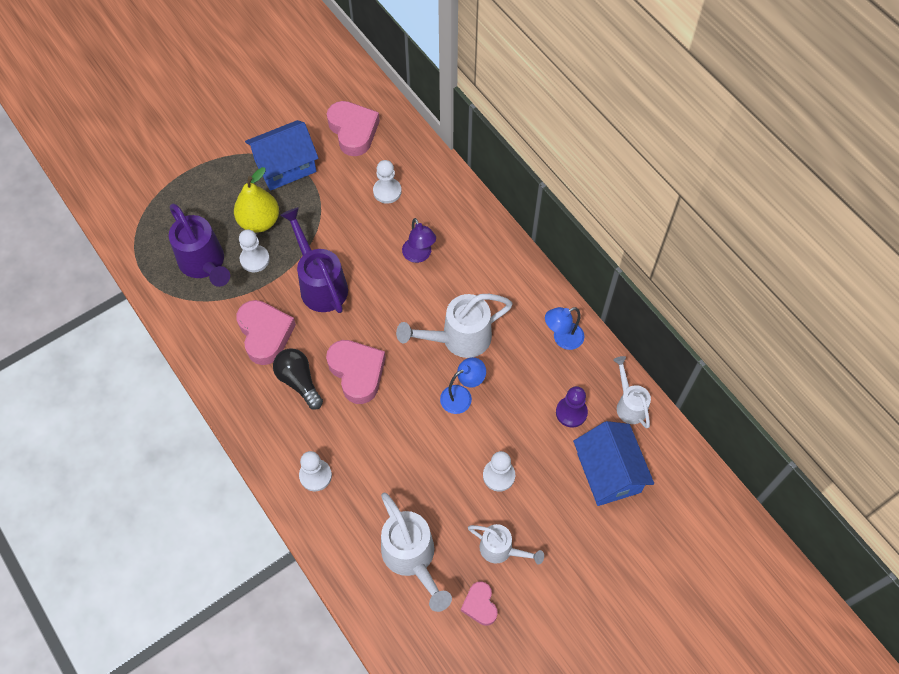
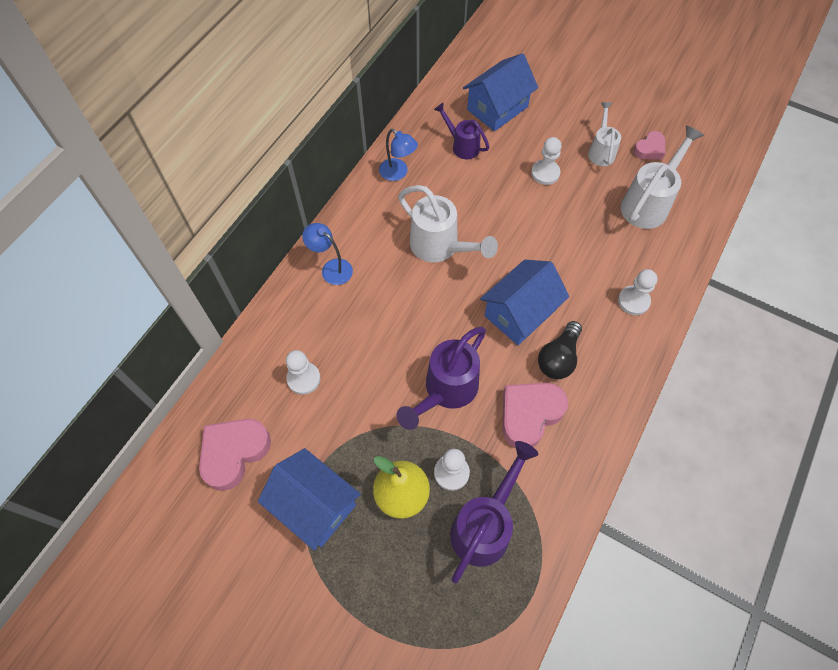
camera: 115 degrees left, 0 degrees up
pink heart [326,340,386,404] -> blue house [480,260,569,345]
purple lamp [402,218,436,263] -> none
blue lamp [440,357,486,414] -> blue lamp moved to [302,223,353,285]
purple pawn [556,386,588,428] -> purple watering can [434,103,489,159]
white watering can [613,356,651,428] -> none

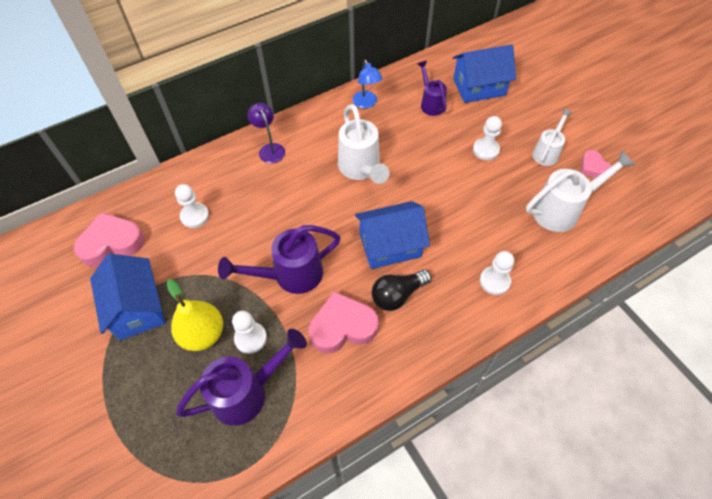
camera: 30 degrees right, 5 degrees down
blue lamp [302,223,353,285] -> purple lamp [247,103,285,163]
pink heart [633,131,665,159] -> pink heart turned 75 degrees clockwise [581,150,611,178]

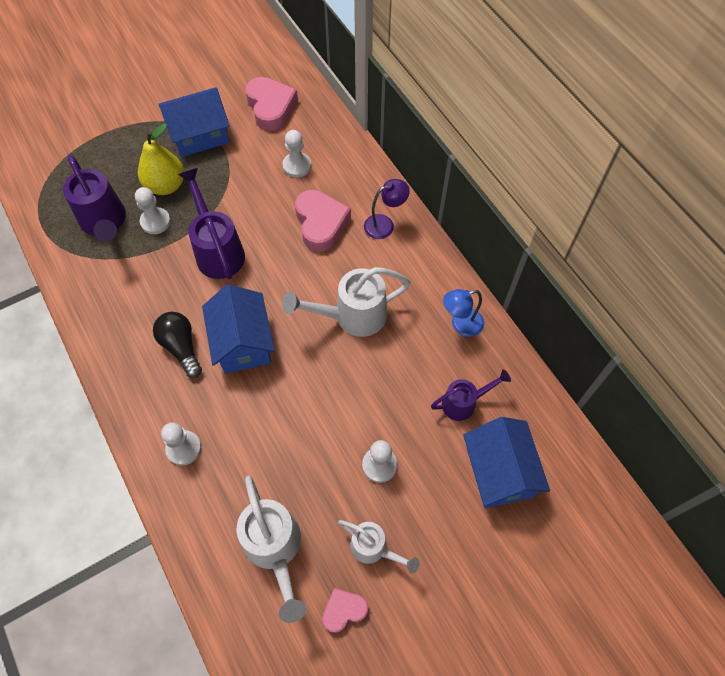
camera: 90 degrees right, 5 degrees up
pink heart [309,292,379,353] -> pink heart moved to [295,190,351,252]

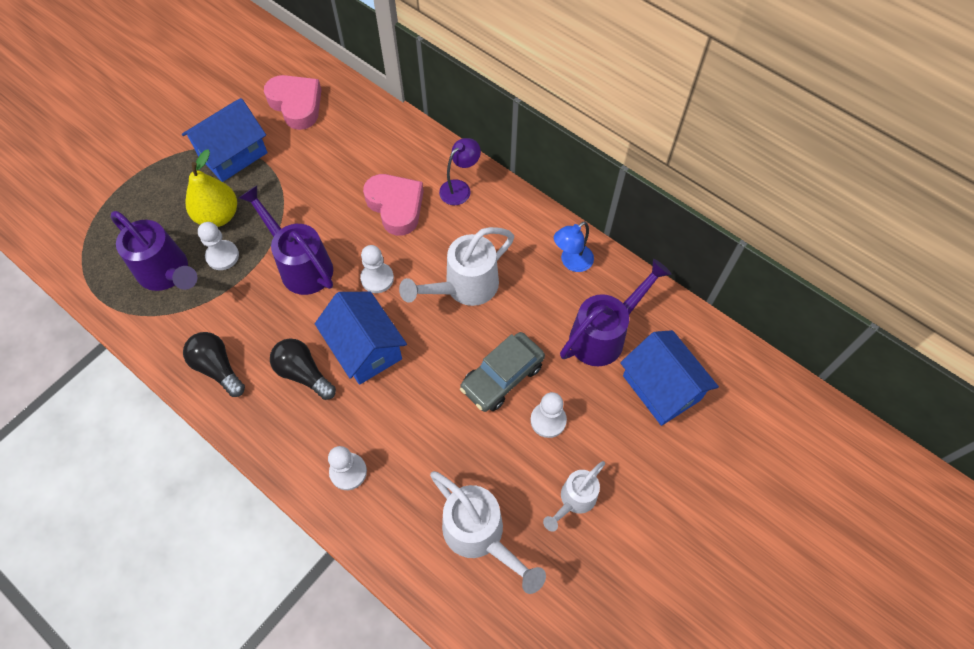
camera: 20 degrees left, 0 degrees up
white pawn [283,130,311,178] -> white pawn moved to [360,245,394,293]
pink heart [322,588,368,633] -> none
white watering can [338,520,420,574] -> white watering can turned 120 degrees clockwise [543,461,605,532]
purple watering can [431,369,511,421] -> purple watering can [560,259,671,366], size x1.63
none -> black light bulb [183,332,245,397]
none -> grey car [460,332,545,412]

